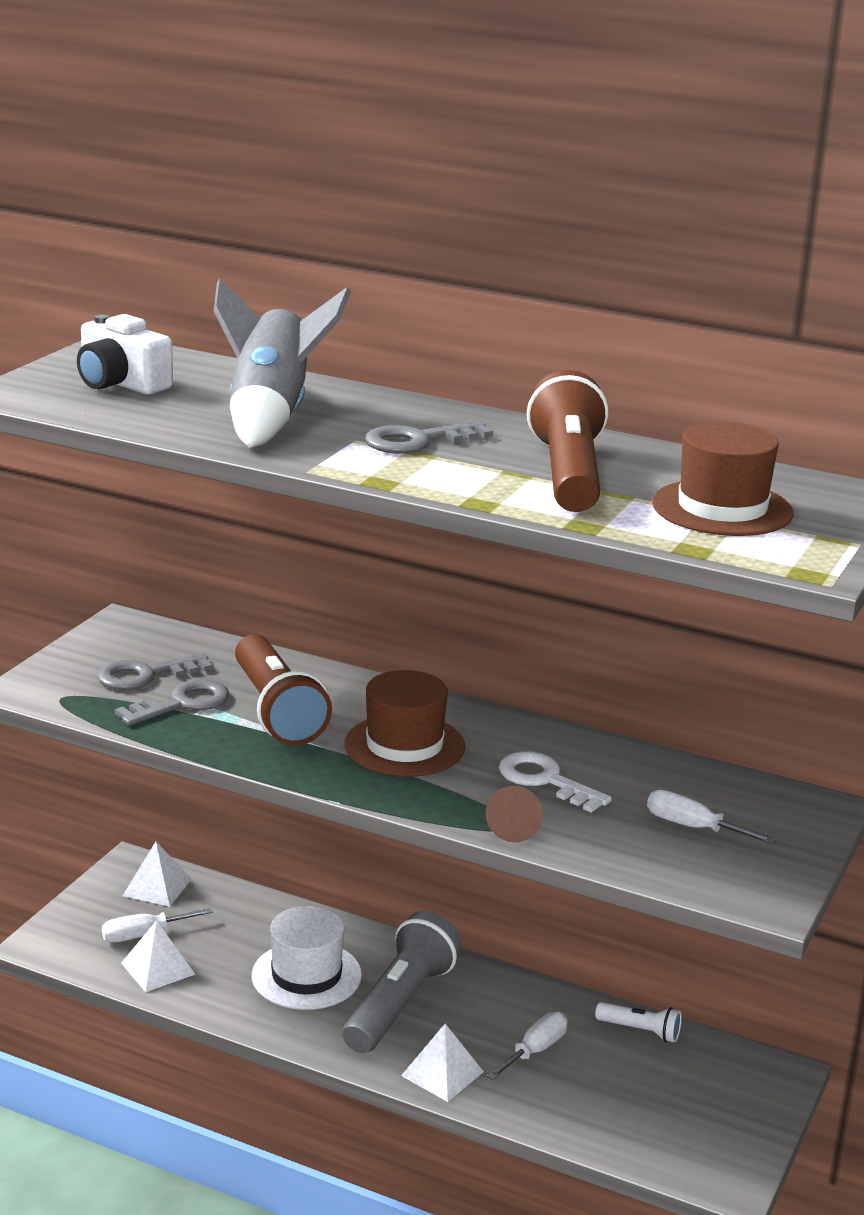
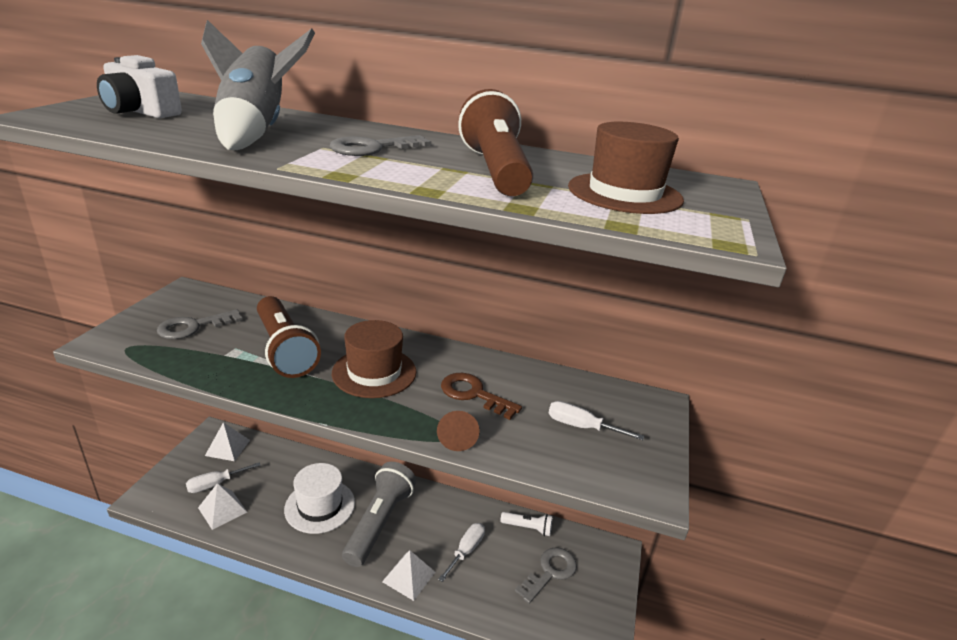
camera: 10 degrees left, 5 degrees up
grey key [115,679,229,726] -> grey key moved to [515,547,577,604]
white key [499,751,612,813] -> brown key [441,373,522,420]

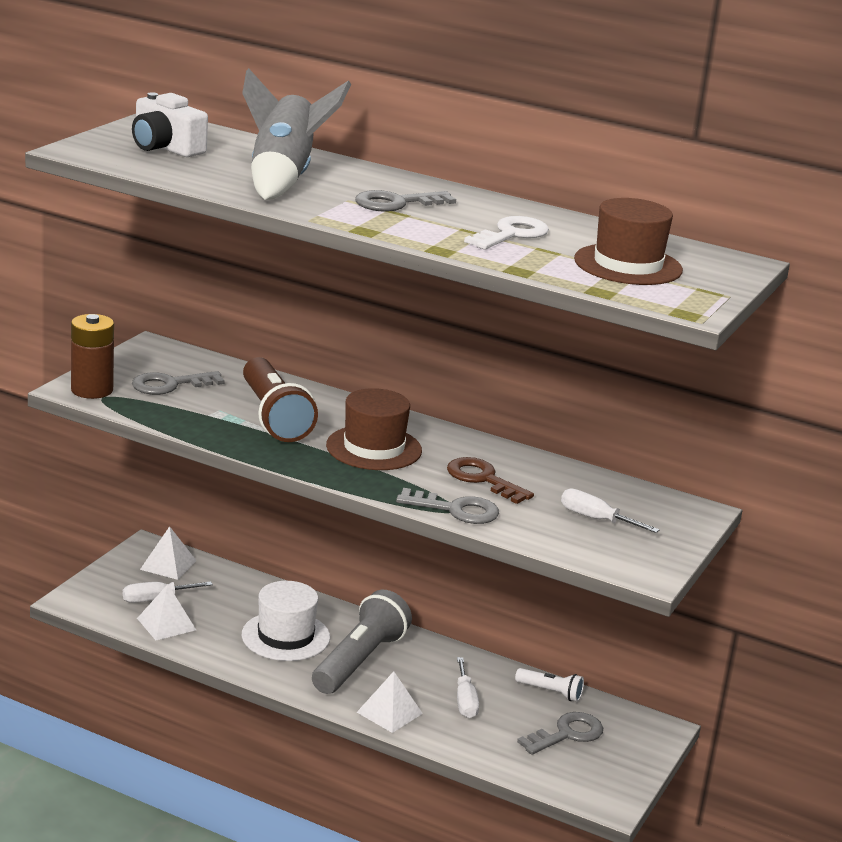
camera: 10 degrees right, 5 degrees down
brown cone [437,411,480,451] -> grey key [396,488,499,524]
white screwdriver [438,523,485,582] -> white screwdriver turned 135 degrees clockwise [457,657,479,718]
brown flashlight [458,89,533,196] -> white key [464,216,549,249]
none -> brown battery [71,314,114,399]

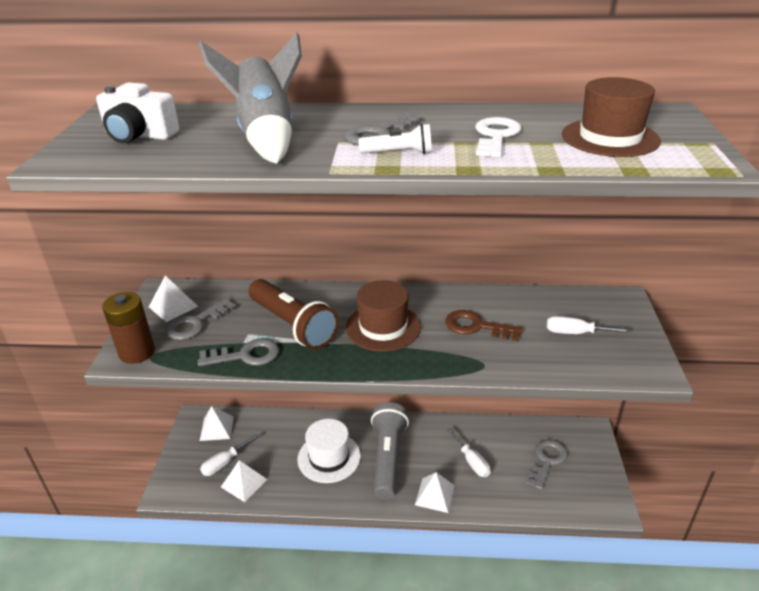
camera: 20 degrees left, 10 degrees up
grey key [396,488,499,524] -> grey key moved to [198,339,279,366]
white flashlight [515,668,584,702] -> white flashlight moved to [359,124,432,154]
none -> white pyramid [149,275,198,322]

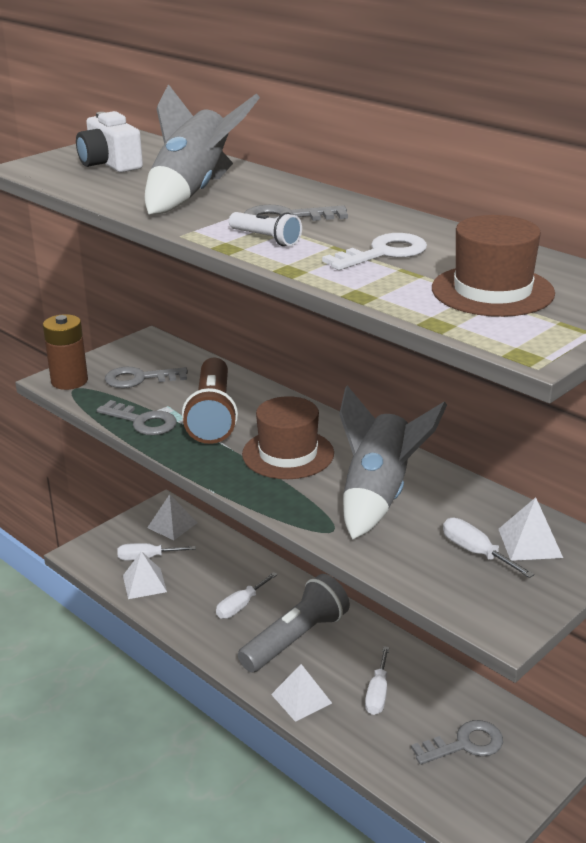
camera: 40 degrees right, 5 degrees down
white pyramid [149,275,198,322] -> white pyramid moved to [499,497,563,561]
white hat [297,419,361,483] -> white screwdriver [216,572,278,619]
brown key [445,310,523,341] -> grey rocket [339,386,447,540]

